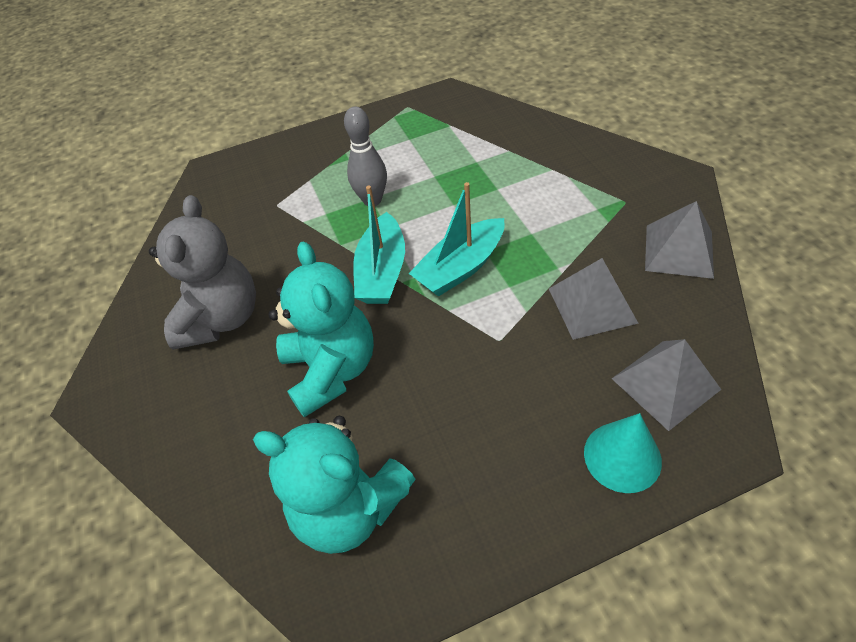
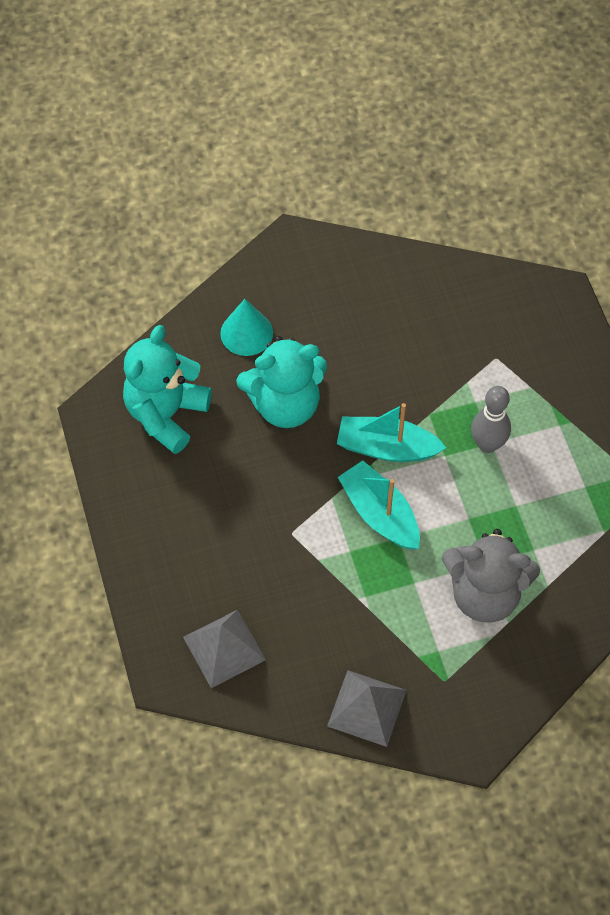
camera: 90 degrees right, 10 degrees up
grey teddy bear [149,195,256,350] -> grey teddy bear moved to [442,529,540,622]
grey pyramid [549,258,639,340] -> none
turquoise cone [584,413,662,493] -> turquoise cone moved to [220,299,273,356]

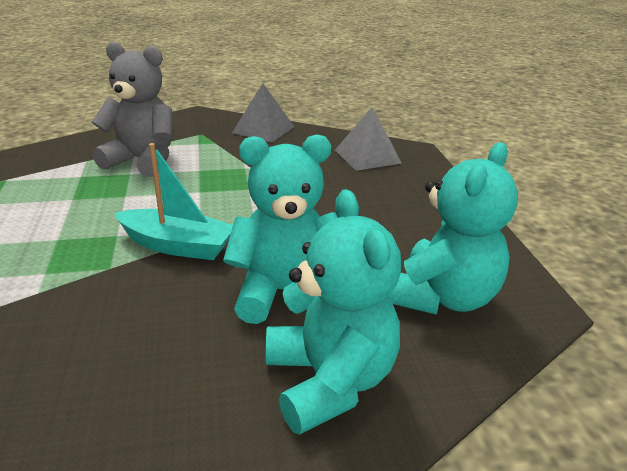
camera: 175 degrees left, 30 degrees down
turquoise cone [220,299,273,356] -> turquoise teddy bear [266,189,401,435]
turquoise boat [338,460,420,550] -> none
grey bowling pin [471,386,511,453] -> none

